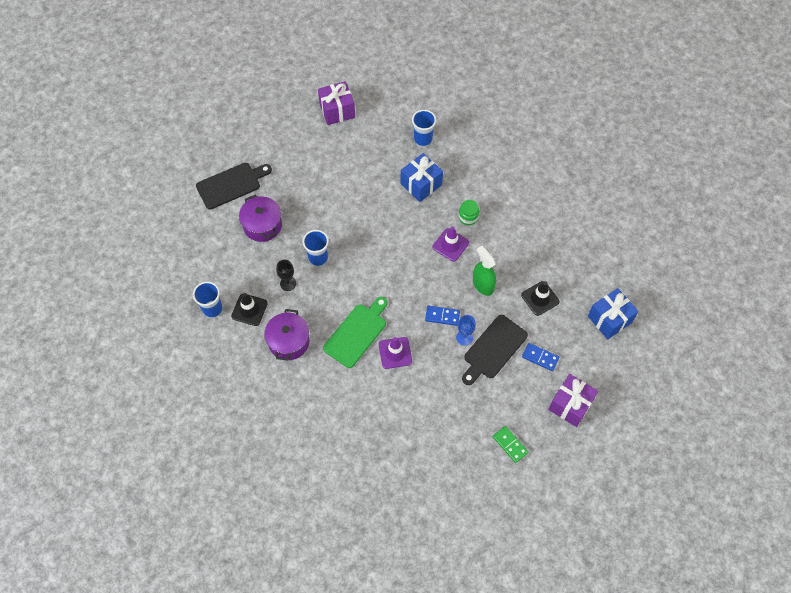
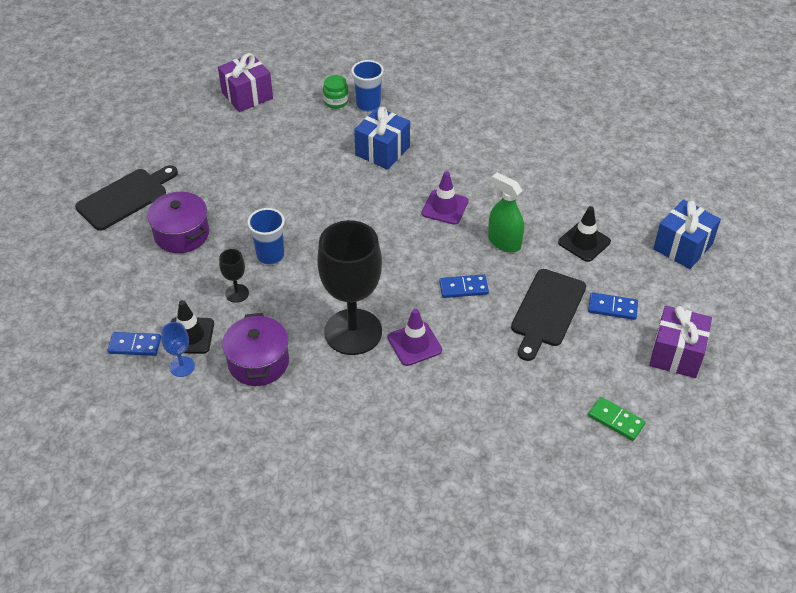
camera: 15 degrees left, 15 degrees down
blue cup [193,281,223,318] -> blue domino [108,332,161,356]
green cutting board [323,297,388,368] -> black goblet [317,220,382,355]
blue goblet [456,315,476,346] -> blue goblet moved to [161,322,195,377]
green jar [459,200,479,225] -> green jar moved to [323,75,349,109]

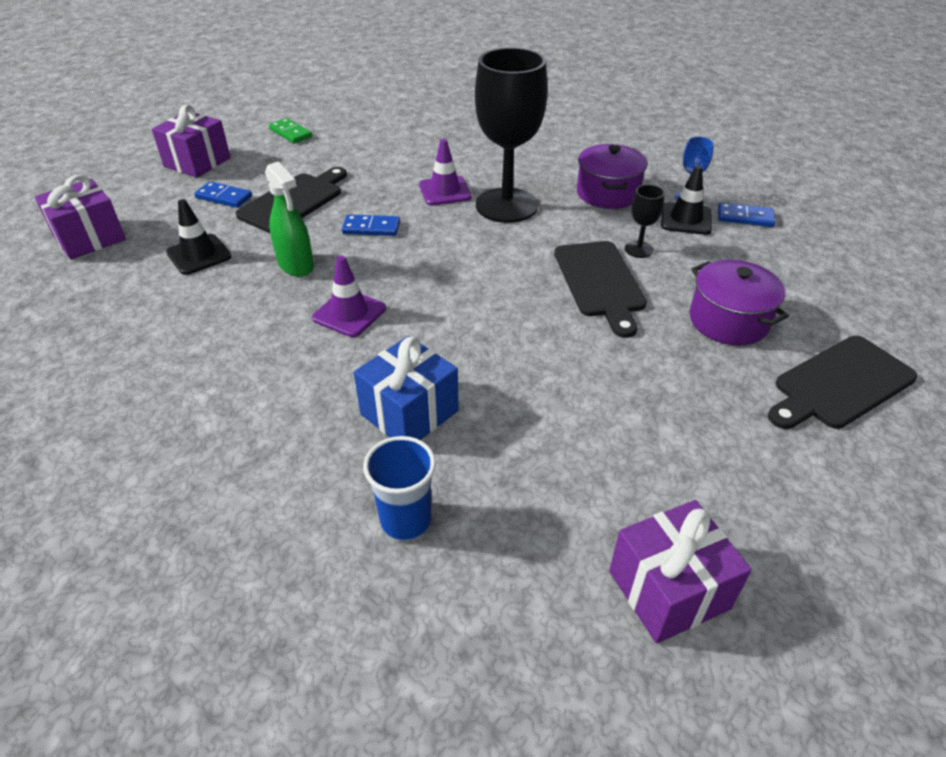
camera: 170 degrees left, 5 degrees down
blue cup [247,208,285,265] -> black cutting board [554,241,647,338]
green jar [323,75,349,109] -> none
blue gift [653,199,721,269] -> purple gift [35,175,126,260]

